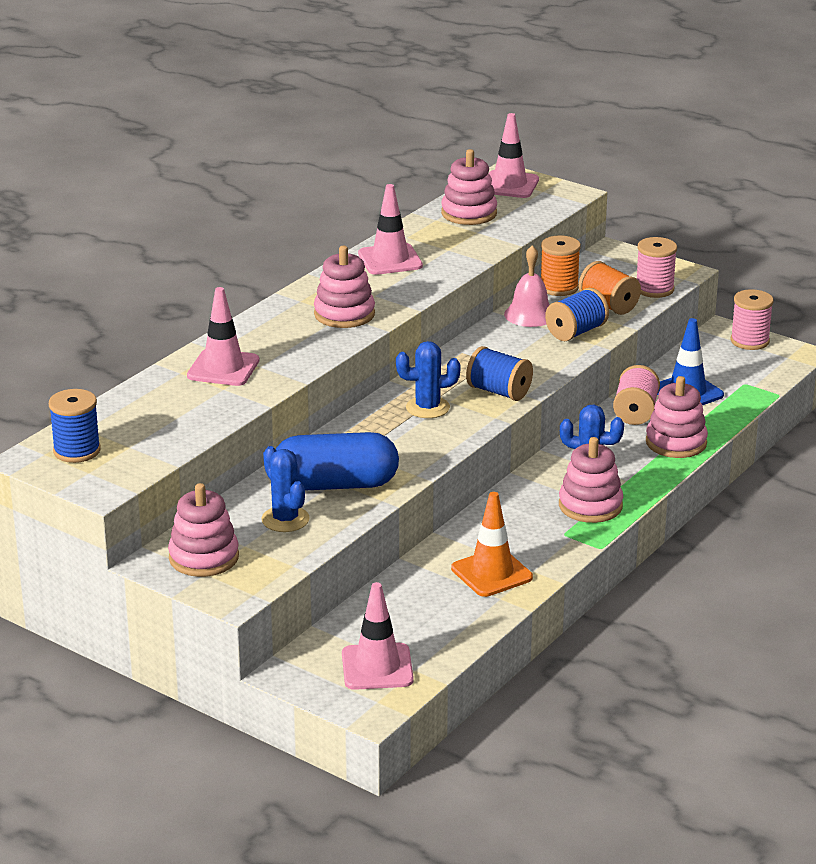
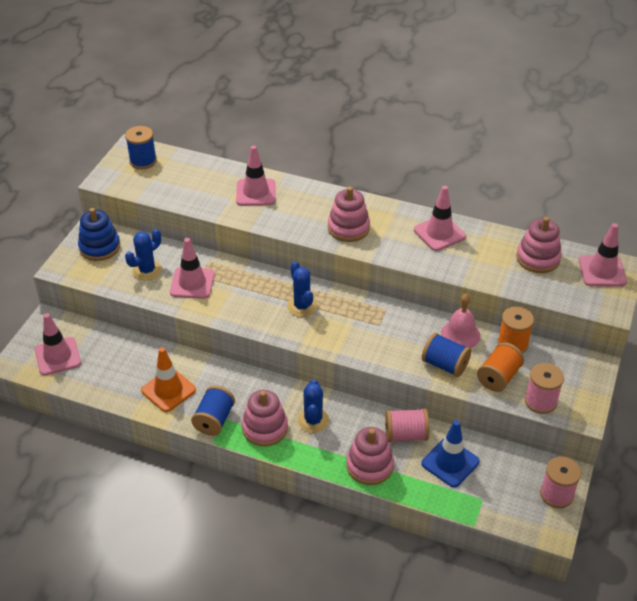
camera: 75 degrees right, 15 degrees up
pink stacking toy [168,483,239,577] -> blue stacking toy [78,208,120,261]
blue capsule [276,432,399,491] -> pink traffic cone [170,238,215,299]
blue spool [466,346,533,401] -> blue spool moved to [191,385,235,436]

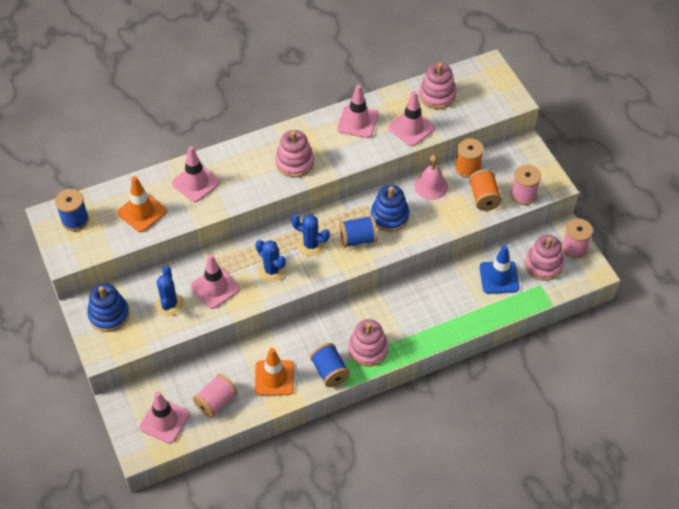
camera: 45 degrees left, 10 degrees up
blue cactus [297,379,329,433] -> blue cactus moved to [255,240,286,282]
pink stacking toy [346,427,394,485] -> pink stacking toy moved to [525,235,564,281]
pink spool [385,408,429,442] -> pink spool moved to [193,374,238,418]
blue spool [422,333,471,377] -> blue spool moved to [339,216,378,248]
pink traffic cone [579,223,627,287] -> pink traffic cone moved to [388,91,435,146]
none -> orange traffic cone [117,176,167,232]
none -> blue stacking toy [371,185,409,232]

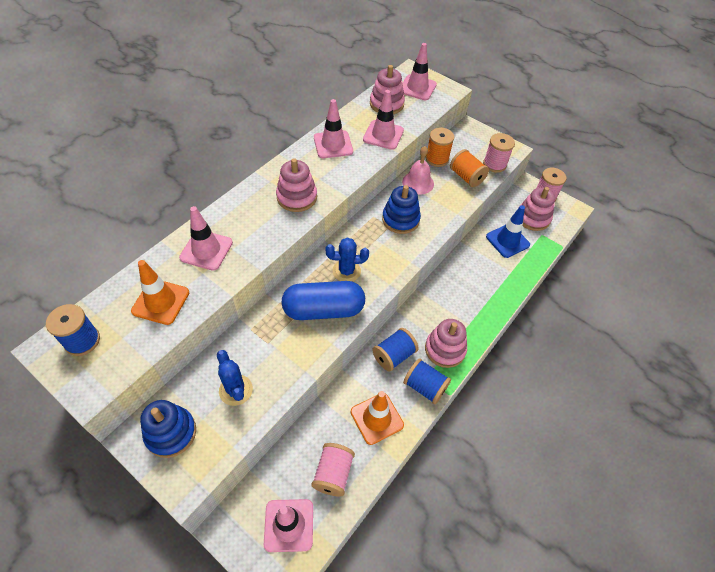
camera: 30 degrees left, 0 degrees up
pink traffic cone [191,254,240,309] -> pink traffic cone moved to [403,43,437,100]
blue cactus [255,240,286,282] -> blue capsule [281,281,365,320]
blue spool [339,216,378,248] -> blue spool moved to [372,328,419,372]

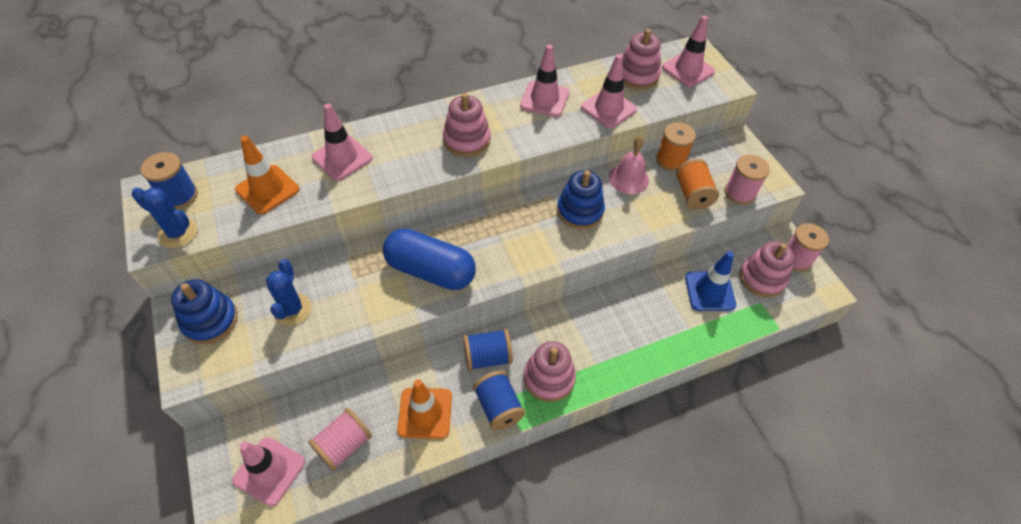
camera: 30 degrees right, 0 degrees up
blue cactus [326,237,369,282] -> blue cactus moved to [132,188,198,248]

